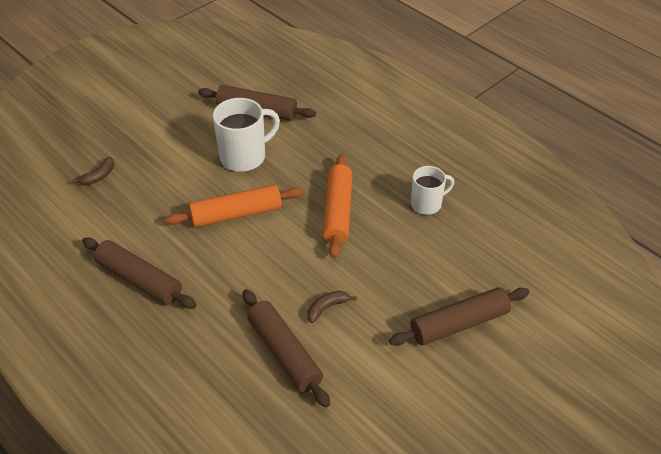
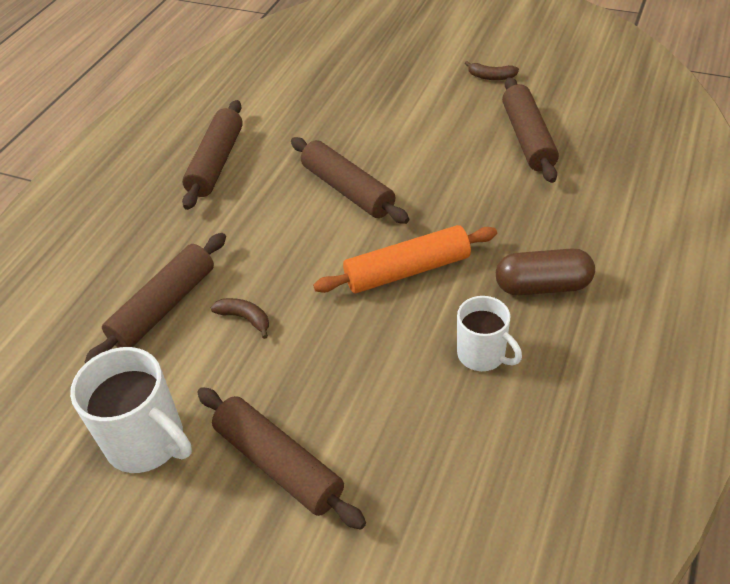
camera: 70 degrees right, 0 degrees up
brown banana [72,157,114,185] -> brown banana moved to [465,61,519,80]
orange rolling pin [165,185,304,227] -> brown rolling pin [291,137,409,224]
white mug [213,98,280,172] -> white mug moved to [70,347,192,473]
none -> brown capsule [496,249,595,295]

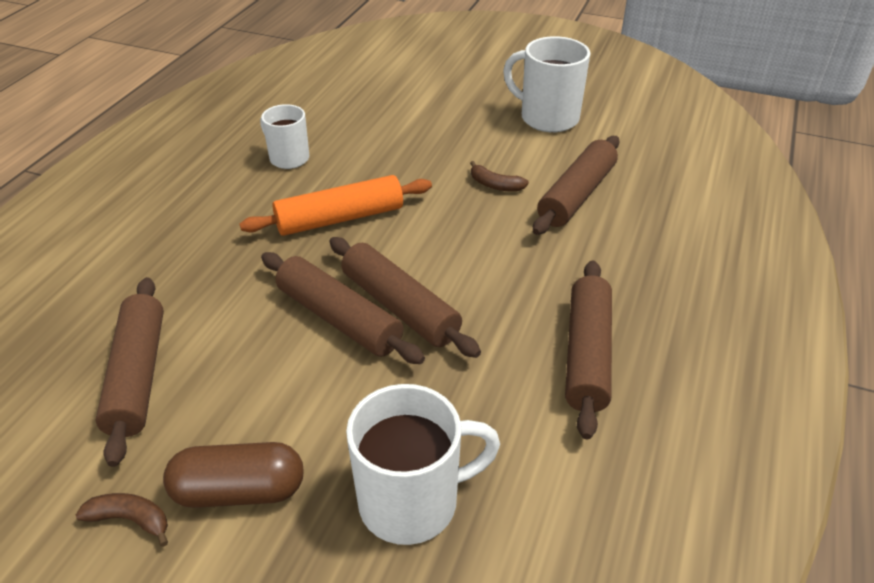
camera: 175 degrees right, 5 degrees down
brown rolling pin [197,387,366,530] -> brown rolling pin moved to [261,252,425,364]
brown capsule [496,249,595,295] -> brown capsule moved to [163,442,304,508]
none -> white mug [346,384,500,545]

